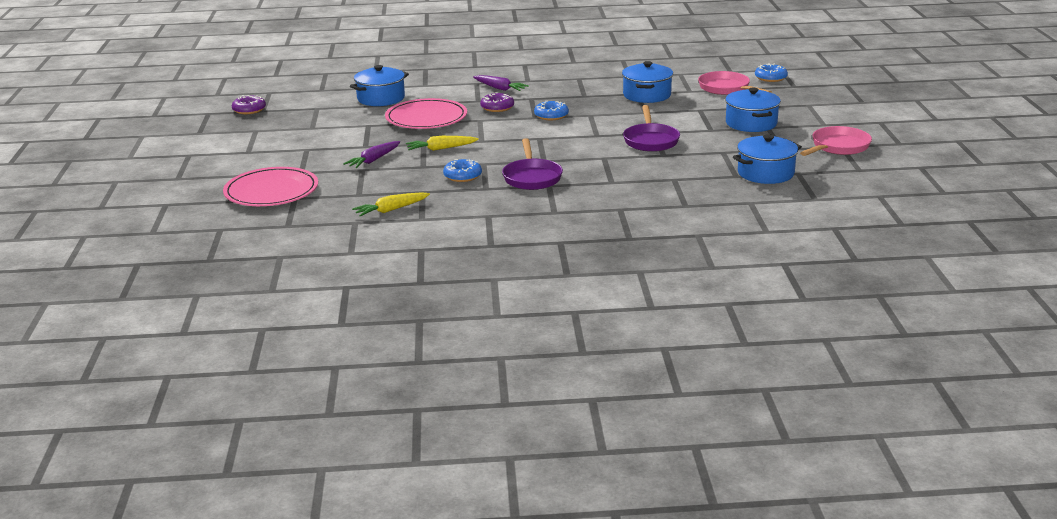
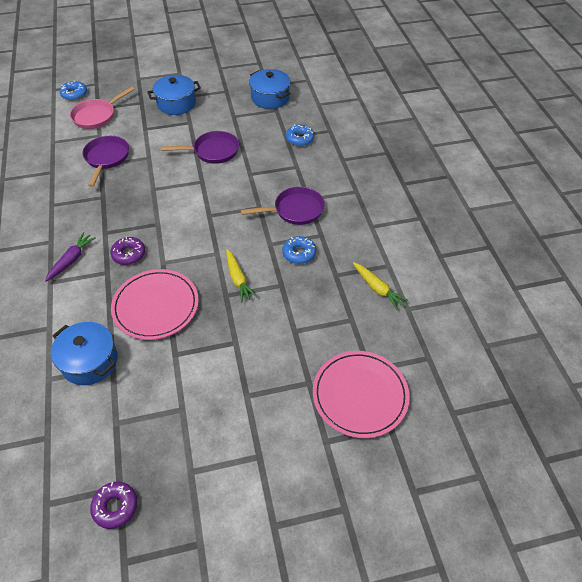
camera: 100 degrees left, 25 degrees up
purple carrot [343,141,400,168] -> none
blue donut [534,101,569,120] -> blue donut moved to [286,124,314,146]
blue pot [622,61,673,103] -> purple pan [83,136,129,187]
pink pan [800,126,872,156] -> none

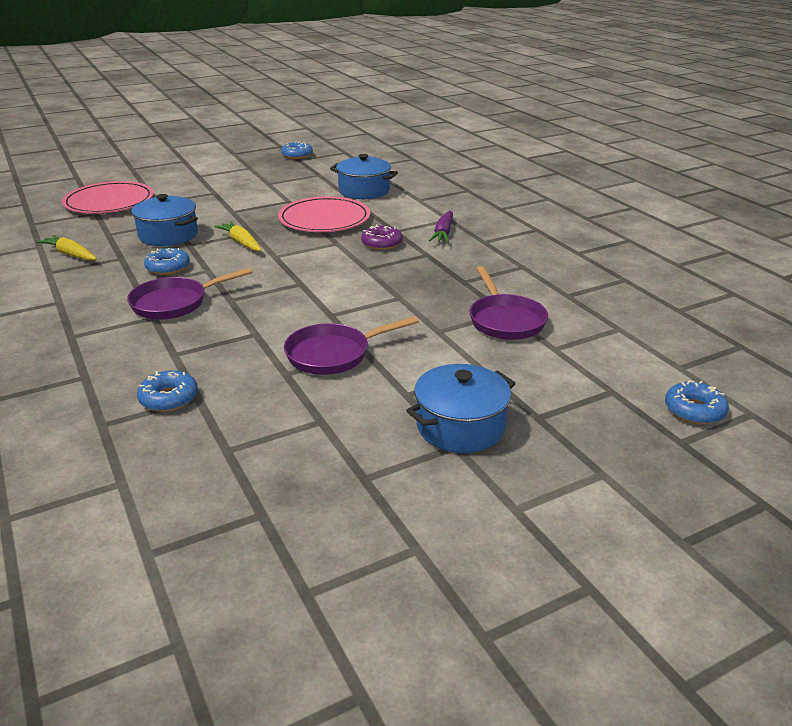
camera: 165 degrees right, 20 degrees down
pink pan [70,86,135,129] -> none
purple donut [90,482,137,529] -> blue donut [281,142,313,159]
blue pot [249,69,291,109] -> blue pot moved to [131,194,198,246]

